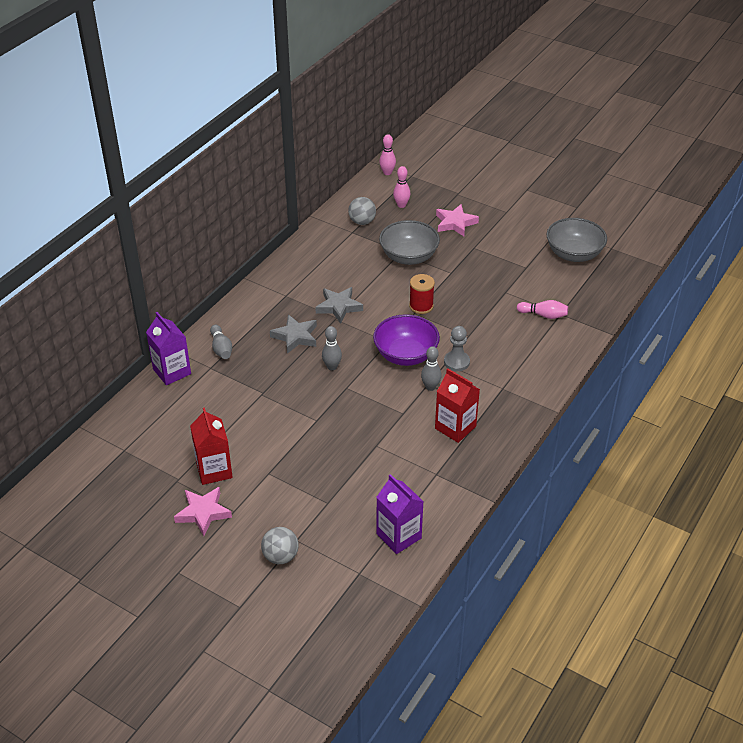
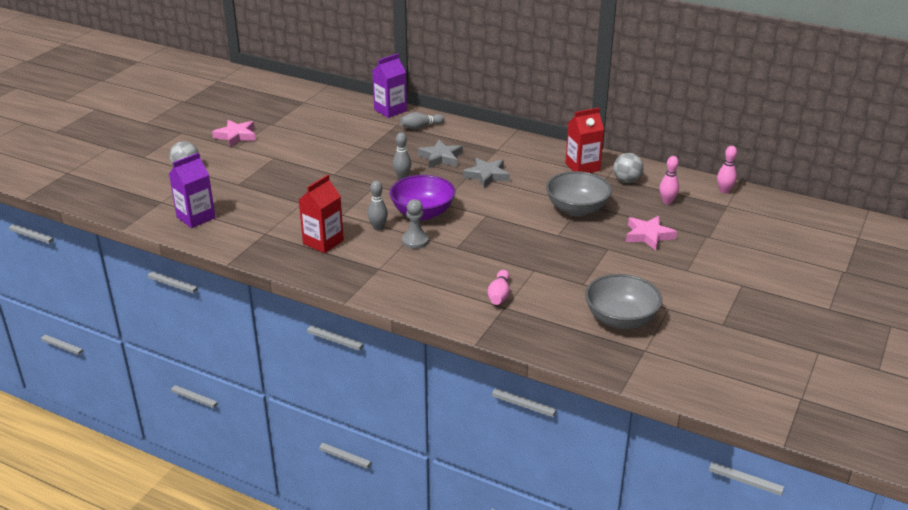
camera: 85 degrees right, 10 degrees down
red carton [190,407,233,485] -> red carton moved to [565,108,604,173]
red spool [409,274,435,314] -> none

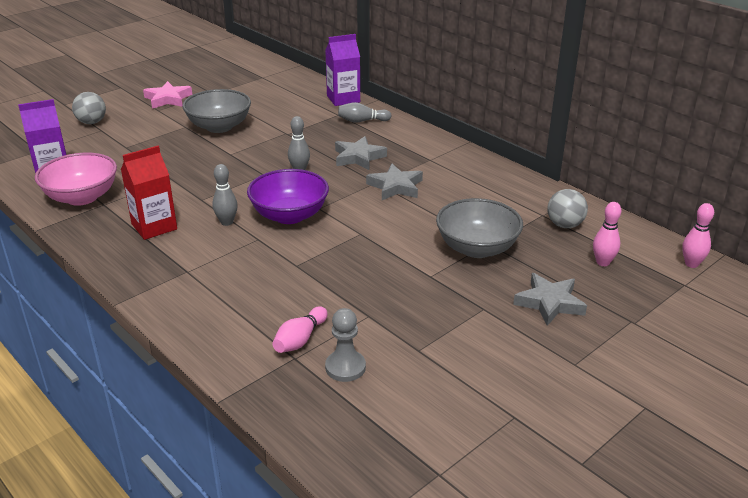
camera: 20 degrees right, 0 degrees up
grey pawn [402,199,429,249] -> grey pawn moved to [325,308,366,382]
red carton [565,108,604,173] -> none
grey bowl [585,274,662,329] -> grey bowl moved to [182,89,251,133]
pink star [626,216,677,251] -> grey star [513,273,587,326]
none -> pink bowl [35,153,117,206]

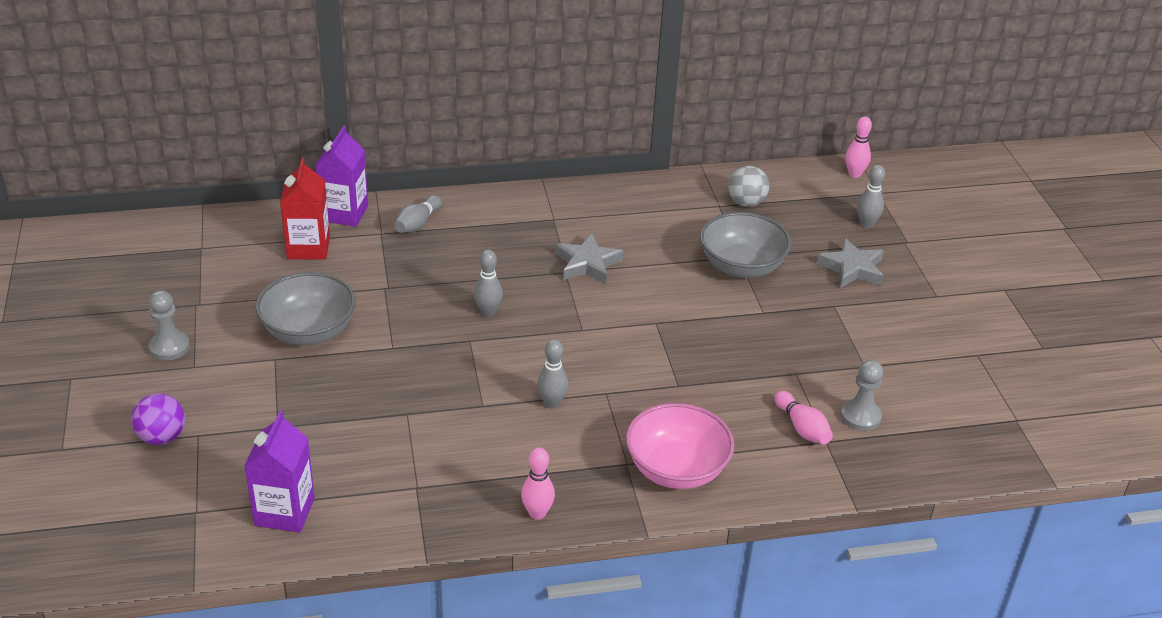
camera: 60 degrees left, 5 degrees up
pink bowl [35,153,117,206] -> pink bowl moved to [626,403,734,489]
grey ball [72,92,106,124] -> purple ball [131,393,185,445]
red carton [121,146,177,240] -> red carton moved to [280,158,330,260]
pink star [143,81,192,109] -> grey pawn [149,290,190,360]
purple bowl [247,169,329,224] -> none
grey star [335,136,387,170] -> none
pink bowling pin [593,202,621,266] -> pink bowling pin moved to [521,448,555,520]
none -> grey bowling pin [857,165,885,228]

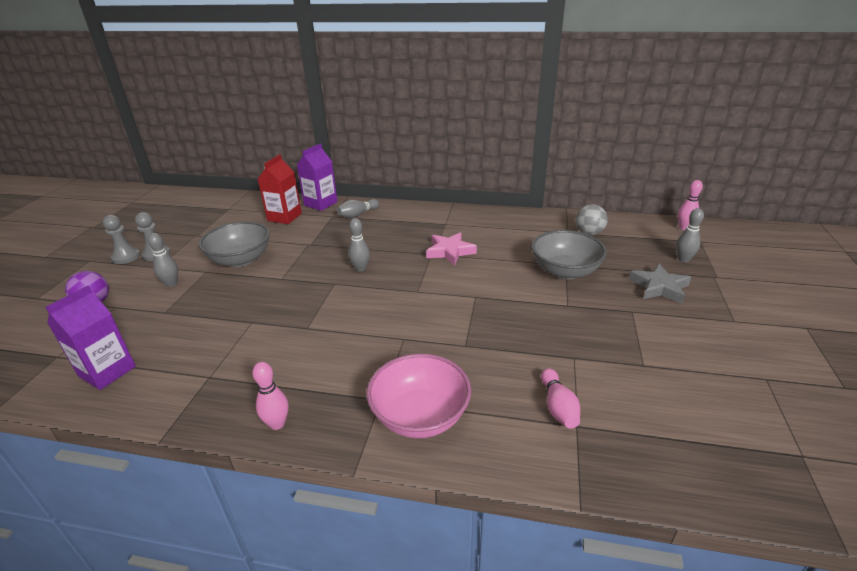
camera: 25 degrees right, 5 degrees down
grey bowling pin [537,339,568,408] -> grey bowling pin moved to [148,233,178,287]
grey star [555,233,624,284] -> pink star [426,232,477,266]
grey pawn [841,360,883,431] -> grey pawn moved to [103,215,140,264]

